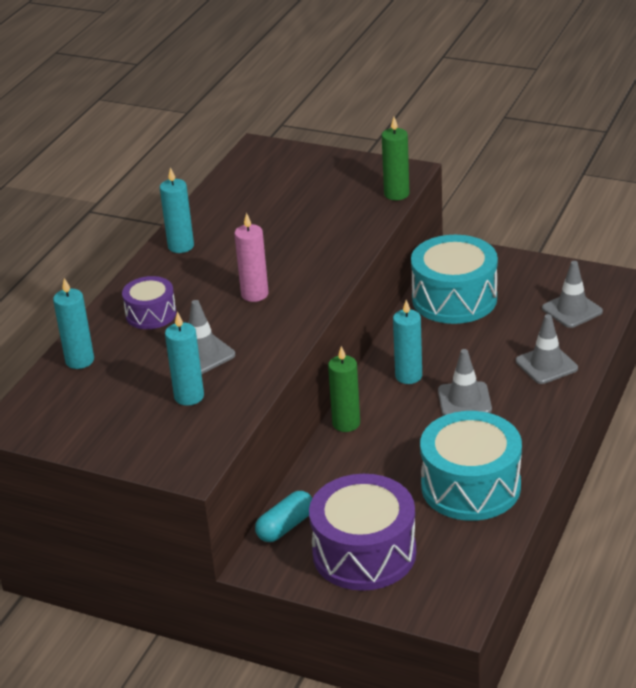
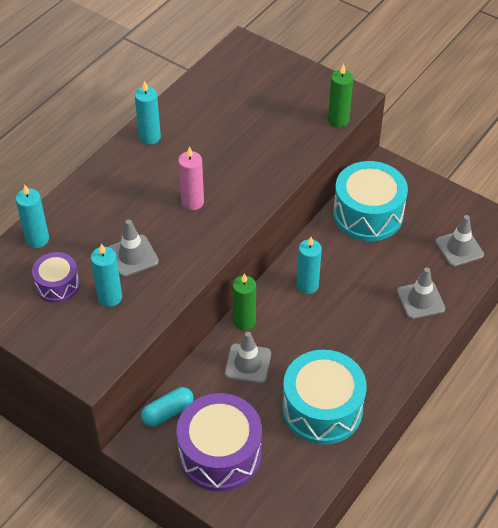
camera: 10 degrees right, 15 degrees up
purple drum [122,276,176,329] -> purple drum moved to [32,252,80,303]
grey traffic cone [438,349,492,416] -> grey traffic cone moved to [225,332,271,384]

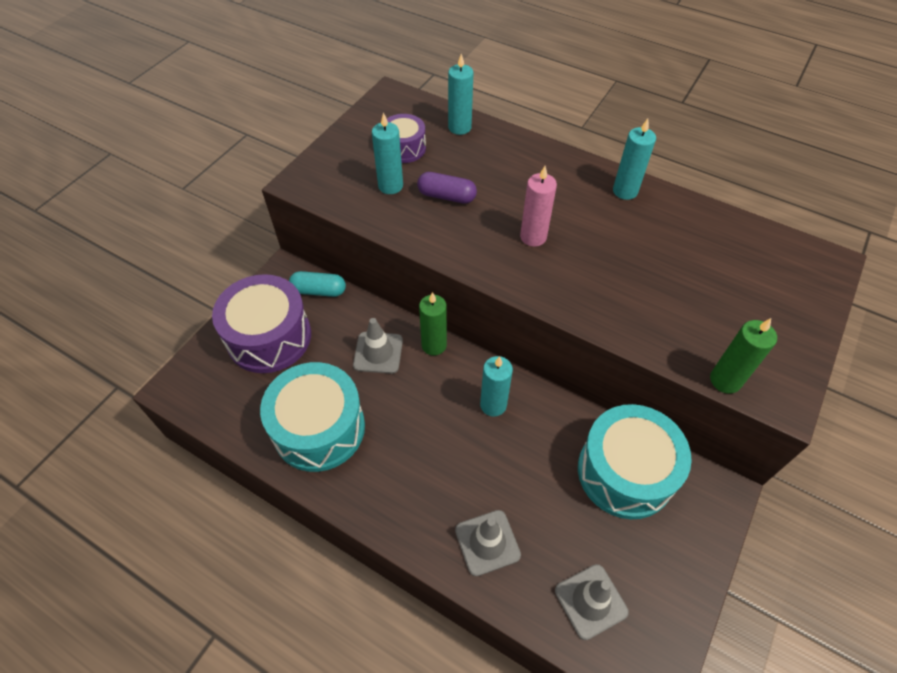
camera: 85 degrees right, 5 degrees up
grey traffic cone [108,219,159,277] -> purple capsule [417,172,477,204]
turquoise capsule [141,387,194,427] -> turquoise capsule turned 45 degrees counterclockwise [289,271,346,297]

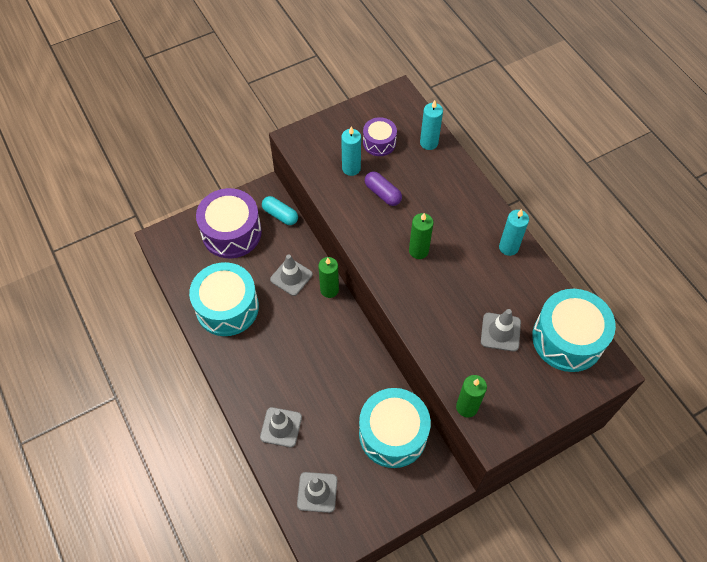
camera: 30 degrees right, 5 degrees up
turquoise candle [480,356,513,417] -> none
pink candle [520,166,557,247] -> green candle [409,213,433,259]
none -> grey traffic cone [481,309,521,352]
none -> turquoise drum [532,289,616,372]

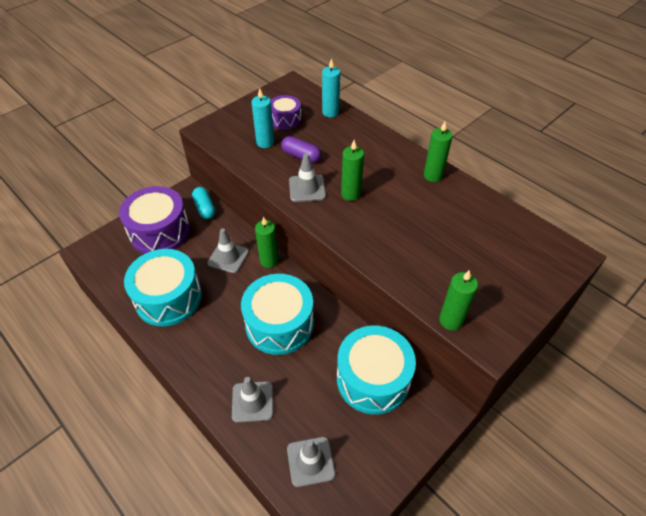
camera: 15 degrees left, 10 degrees down
turquoise capsule [262,196,298,225] -> turquoise capsule turned 45 degrees clockwise [192,187,215,219]
grey traffic cone [481,309,521,352] -> grey traffic cone moved to [289,153,326,202]
turquoise candle [499,209,529,256] -> green candle [424,122,453,182]
turquoise drum [532,289,616,372] -> turquoise drum moved to [241,274,314,355]

